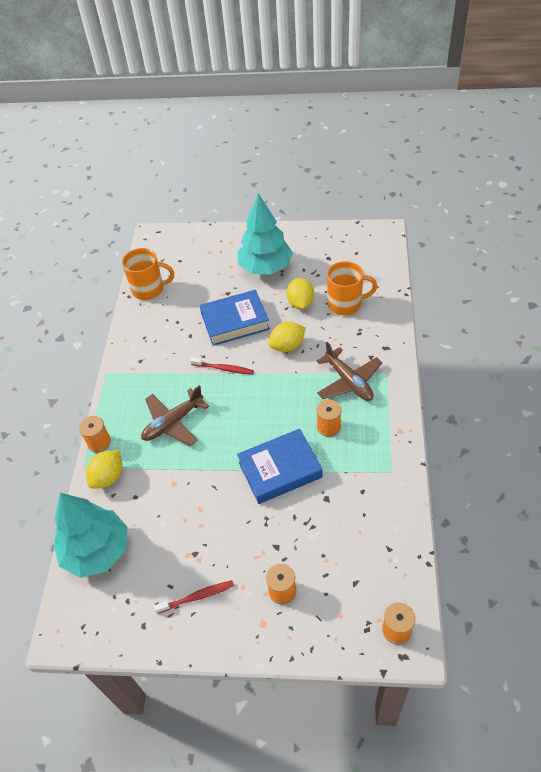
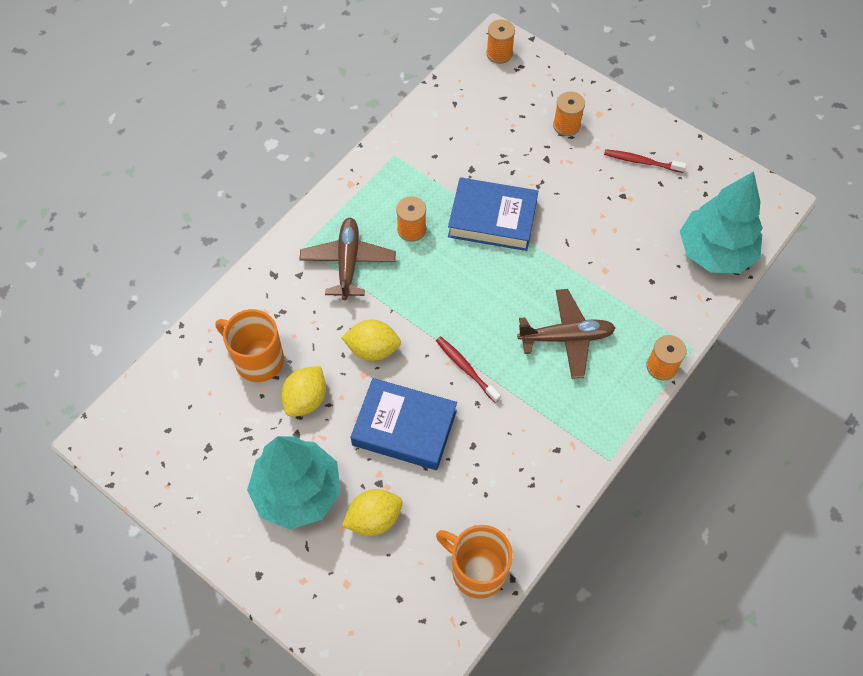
camera: 150 degrees left, 10 degrees up
yellow lemon [86,450,122,489] -> yellow lemon moved to [342,489,403,536]

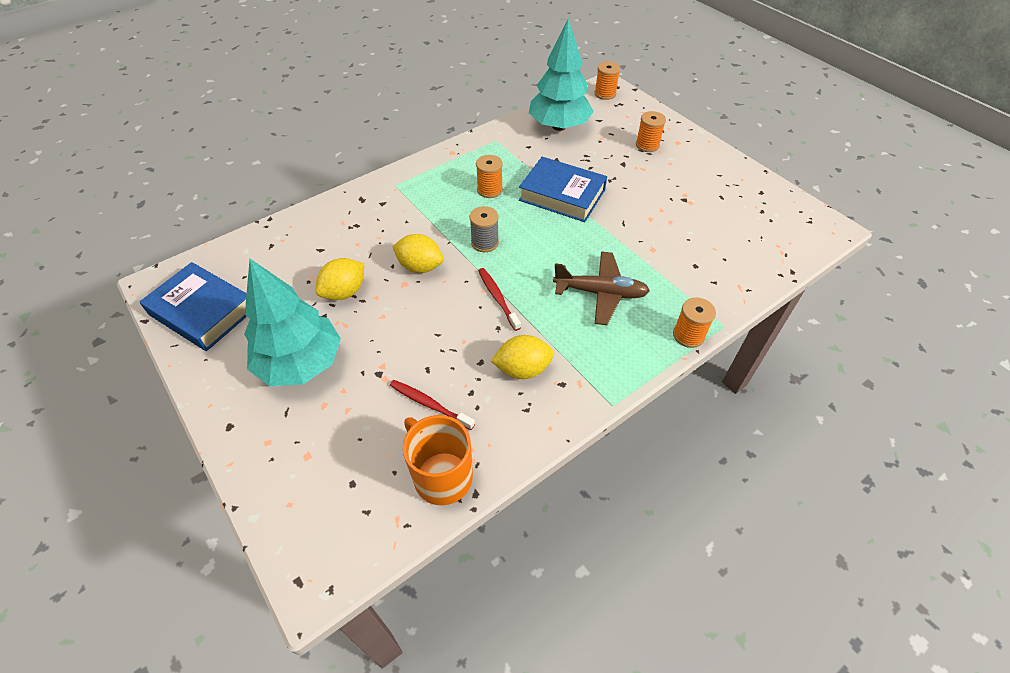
camera: 15 degrees right, 10 degrees down
orange mug [215,309,284,382] -> none
brown plane [299,218,396,300] -> none
yellow lemon [342,489,403,536] -> yellow lemon moved to [491,335,554,379]
blue book [351,378,457,470] -> blue book moved to [139,262,247,351]
red toothbrush [604,149,686,173] -> red toothbrush moved to [390,380,475,430]
turquoise tree [680,171,762,274] -> turquoise tree moved to [529,19,594,131]
none -> grey spool [470,206,499,252]

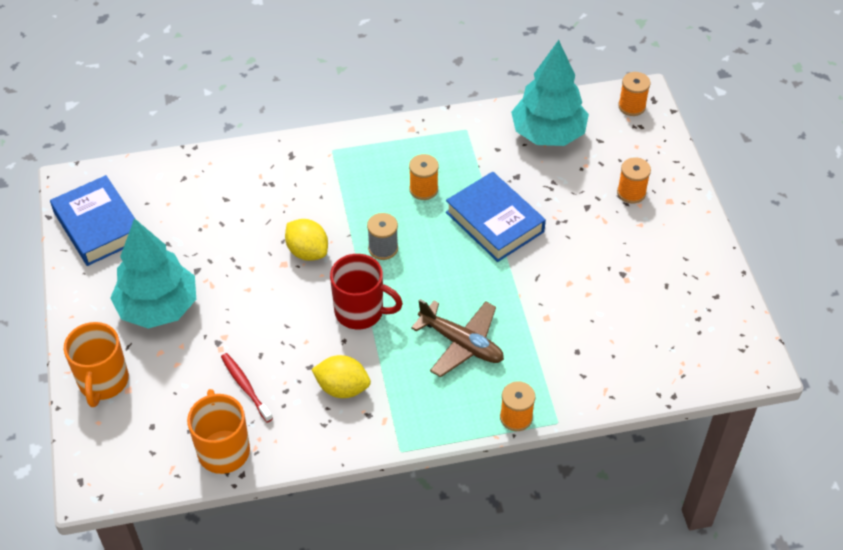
camera: 25 degrees right, 0 degrees up
yellow lemon [316,258,364,300] -> none
red toothbrush [478,268,521,331] -> red mug [330,254,403,329]
none -> orange mug [64,322,129,407]

